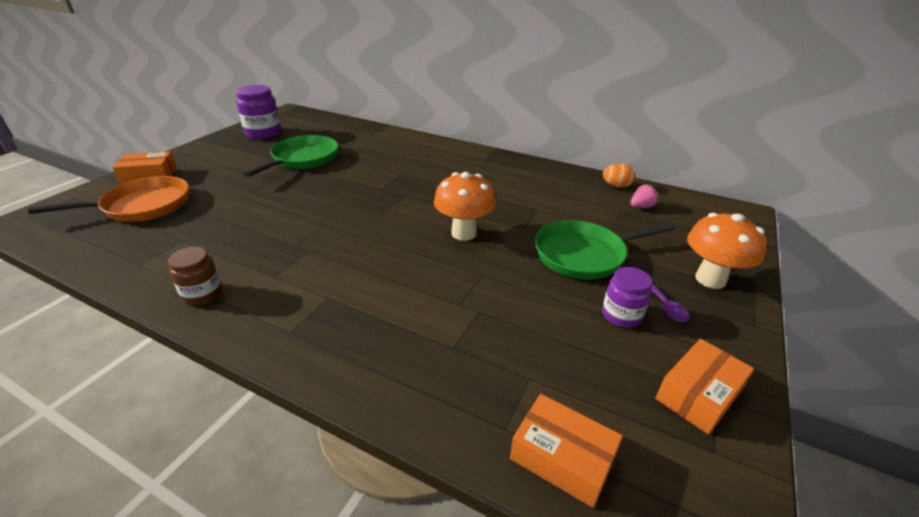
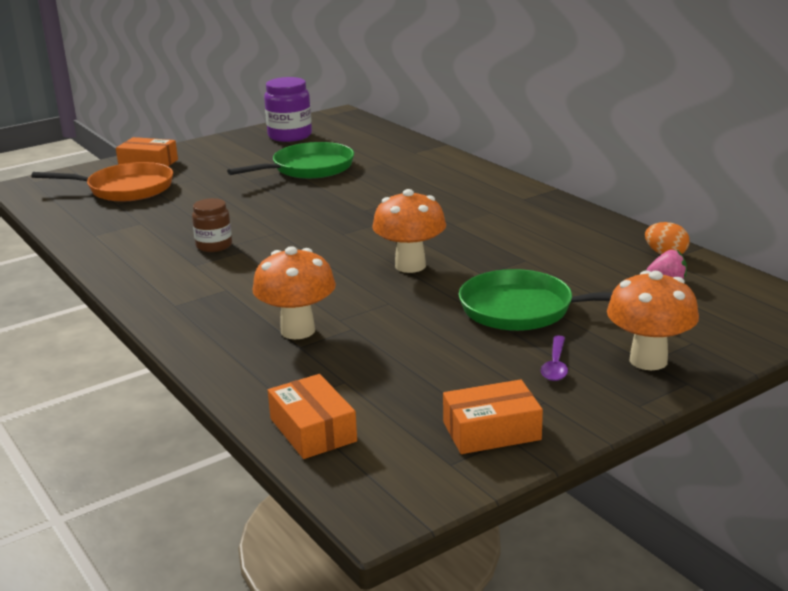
camera: 30 degrees right, 10 degrees down
brown jar [168,247,223,306] -> brown jar moved to [192,198,232,252]
purple jar [602,267,652,328] -> none
none -> orange mushroom [253,246,336,339]

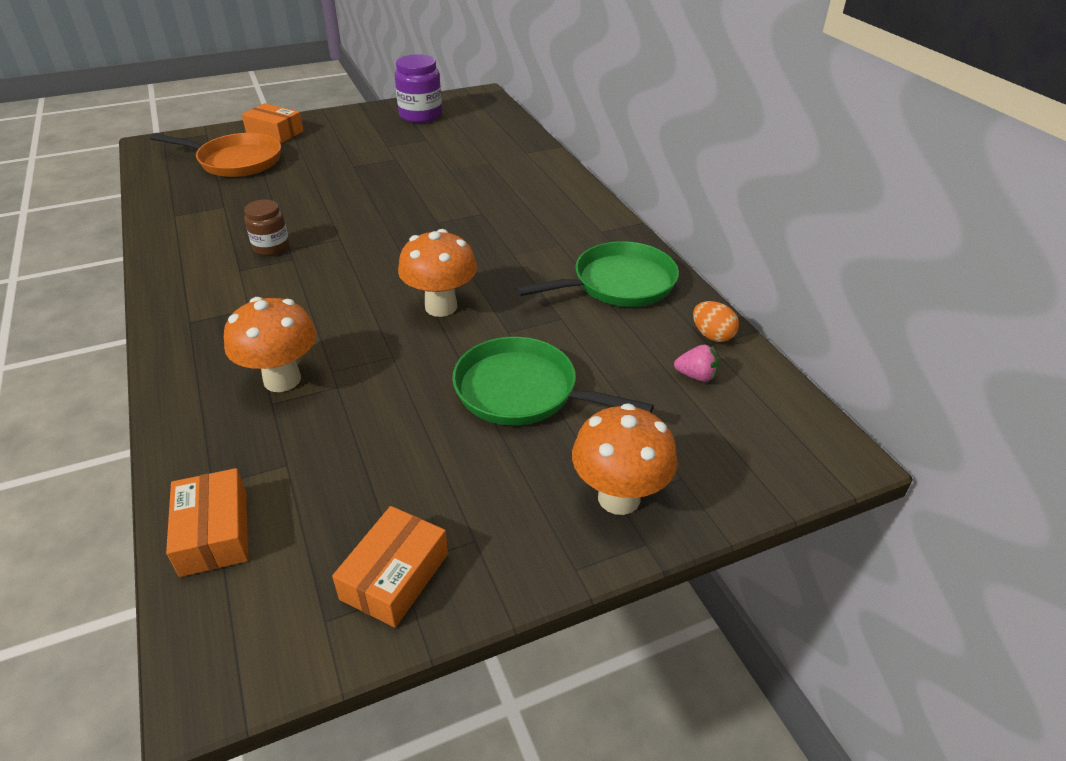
camera: 10 degrees right, 15 degrees up
green pan [227,142,354,179] -> green pan moved to [515,241,679,307]
orange box [443,379,543,454] -> orange box turned 60 degrees counterclockwise [332,506,448,628]
purple spoon [541,336,568,381] -> none

